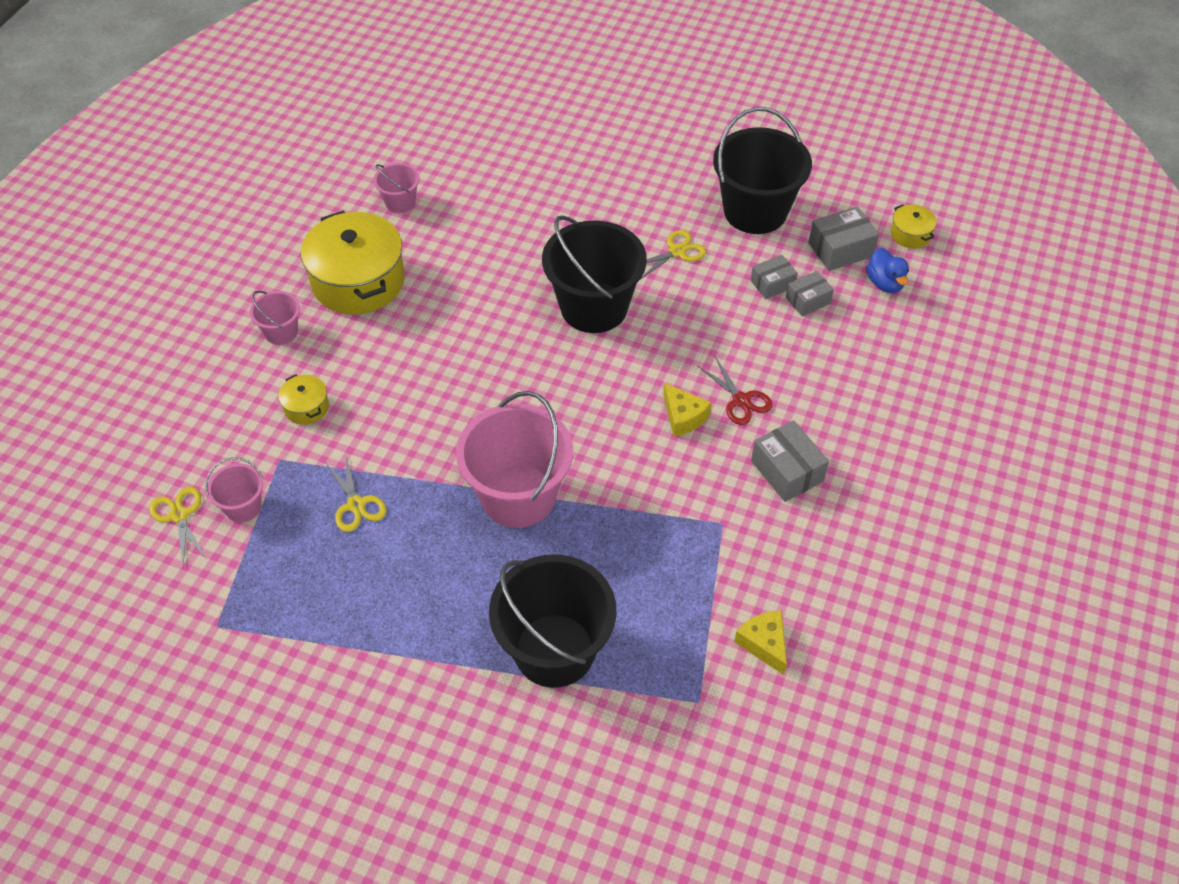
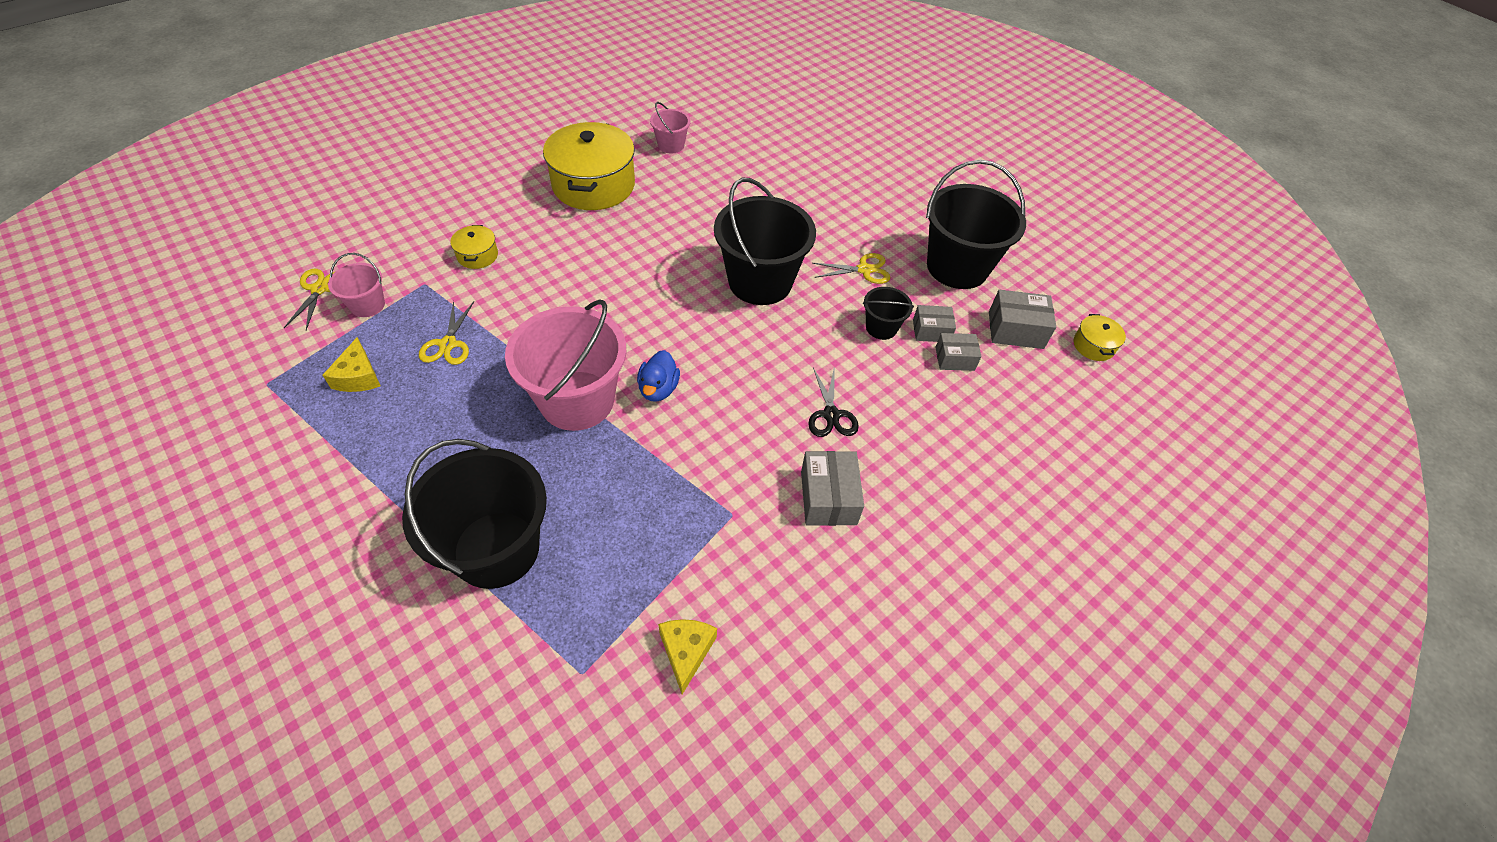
camera: 25 degrees right, 0 degrees up
pink bucket [250,291,300,345] -> none
yellow cheese [663,383,712,437] -> yellow cheese moved to [323,337,381,392]
red scissors [698,356,773,425] -> black scissors [808,368,859,437]
blue duck [866,248,909,293] -> blue duck moved to [637,350,680,401]
none -> black bucket [863,287,914,340]

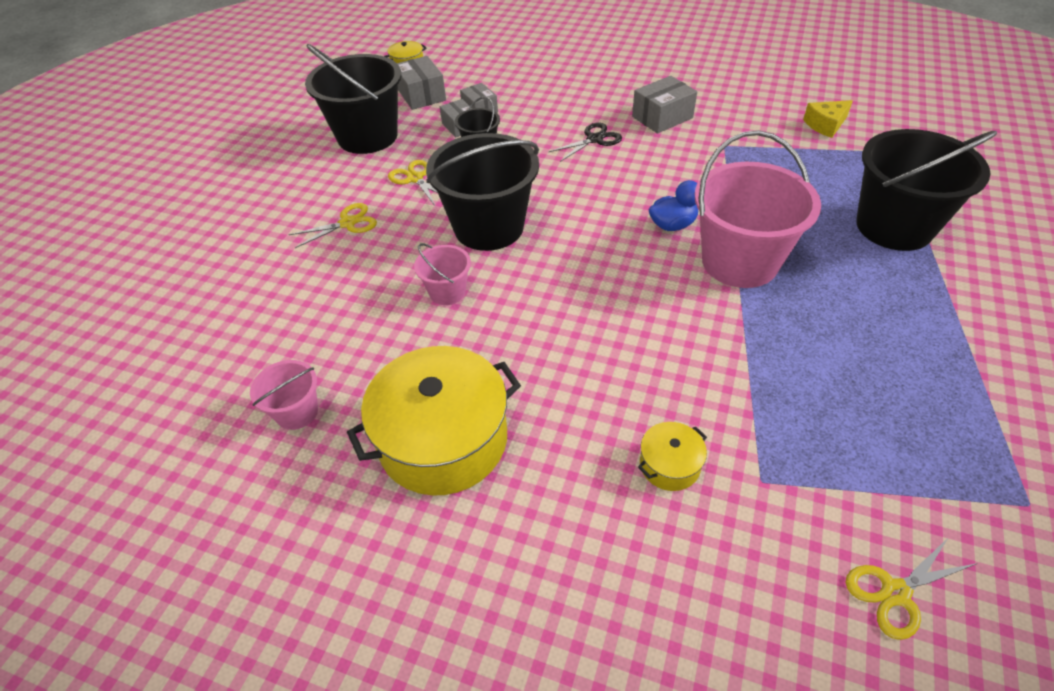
camera: 115 degrees left, 5 degrees down
yellow cheese [323,337,381,392] -> none
pink bucket [328,253,385,317] -> pink bucket moved to [414,243,471,305]
yellow scissors [419,301,474,365] -> yellow scissors moved to [288,203,377,248]

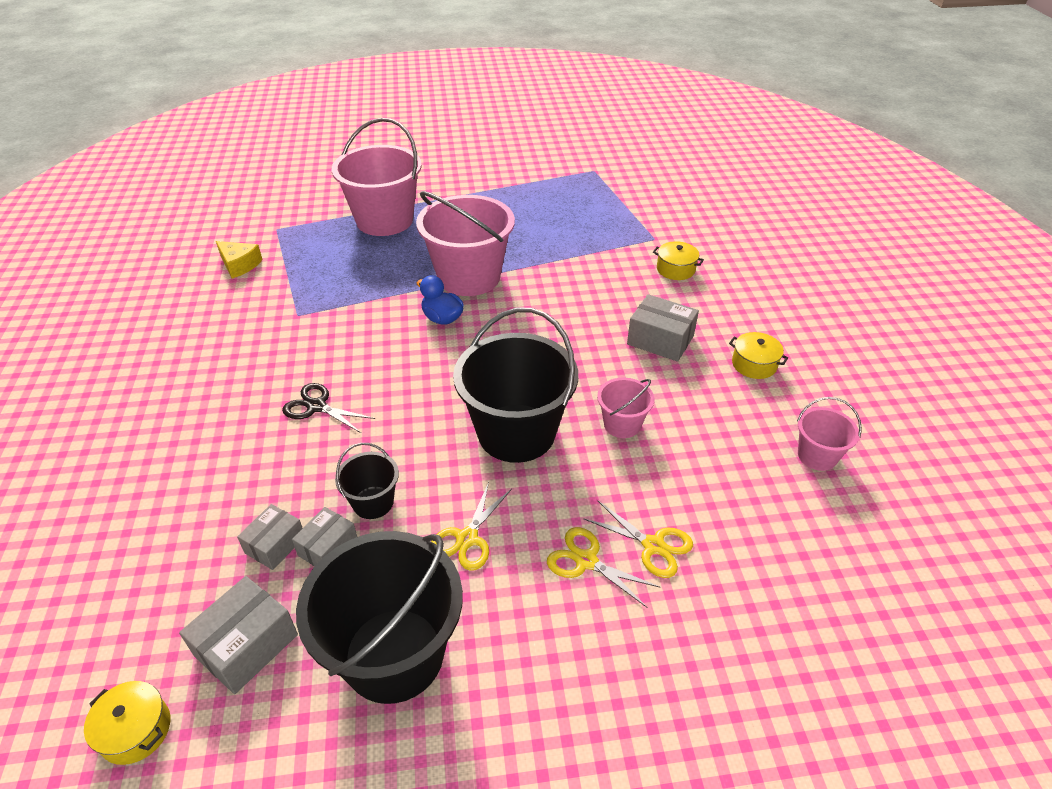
camera: 120 degrees left, 5 degrees down
yellow pot [347,346,521,496] -> yellow pot [729,332,788,379], size x0.45
grey box [632,76,697,134] -> grey box moved to [627,294,699,362]
yellow scissors [845,537,976,640] -> yellow scissors moved to [584,501,693,578]
black bucket [856,129,997,251] -> pink bucket [332,118,422,236]

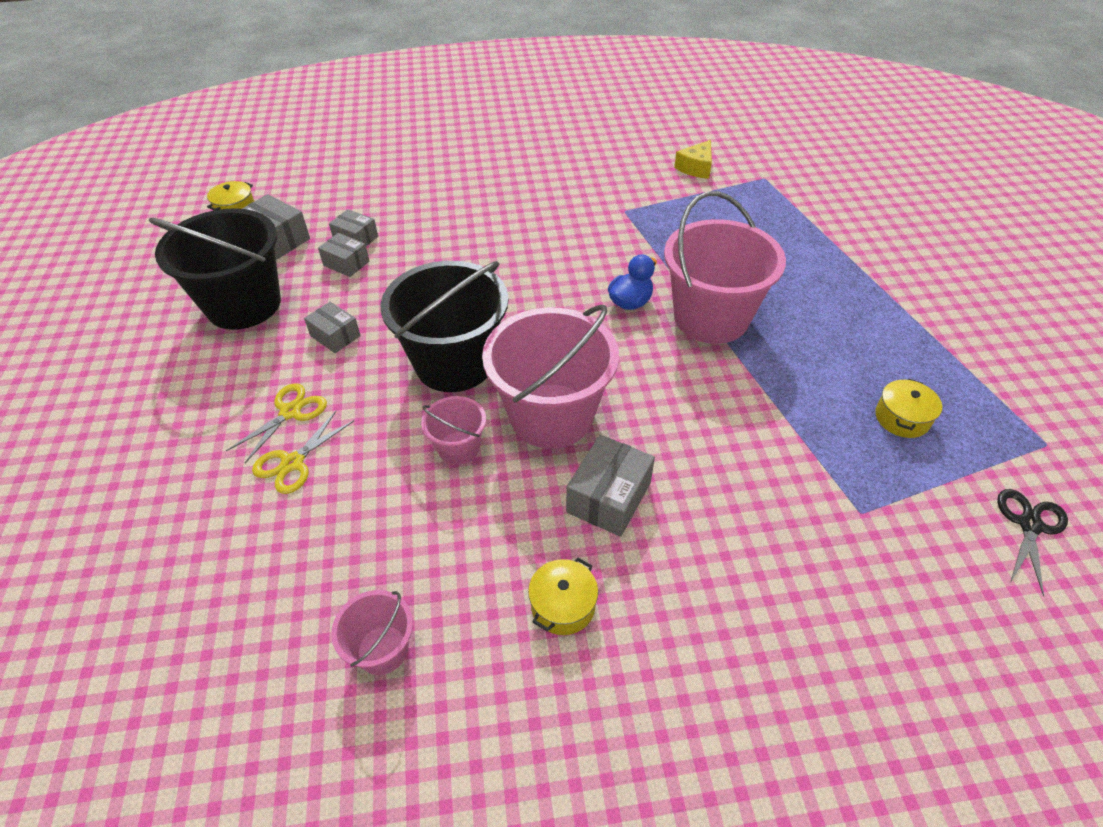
camera: 90 degrees right, 5 degrees up
black scissors [282,383,375,433] -> black scissors moved to [997,489,1068,596]
pink bucket [332,118,422,236] -> pink bucket moved to [482,305,619,449]
black bucket [335,443,399,519] -> none
yellow scissors [431,482,512,571] -> grey box [304,302,361,353]
yellow pot [653,241,704,280] -> yellow pot moved to [875,379,942,438]

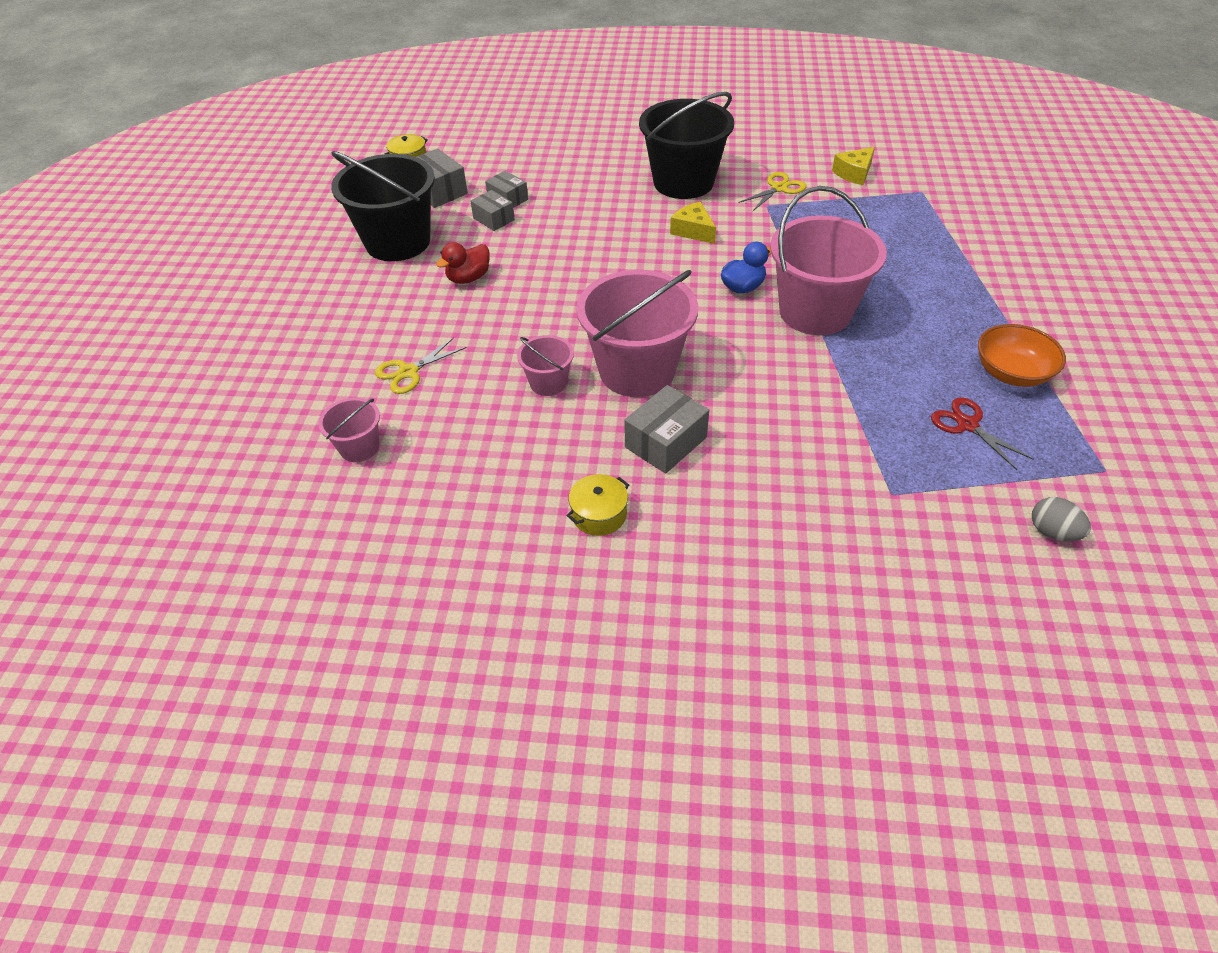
camera: 15 degrees right, 0 degrees up
yellow scissors [226,383,327,463] -> yellow scissors moved to [738,172,807,211]
grey box [304,302,361,353] -> red duck [436,242,490,284]
pink bucket [331,590,413,675] -> pink bucket moved to [319,398,380,462]
black bucket [381,261,509,392] -> black bucket moved to [639,92,734,199]
yellow pot [875,379,942,438] -> red scissors [931,397,1033,470]
black scissors [997,489,1068,596] -> grey egg [1032,497,1091,541]
none -> yellow cheese [670,202,716,244]
none -> orange bowl [978,324,1066,387]

